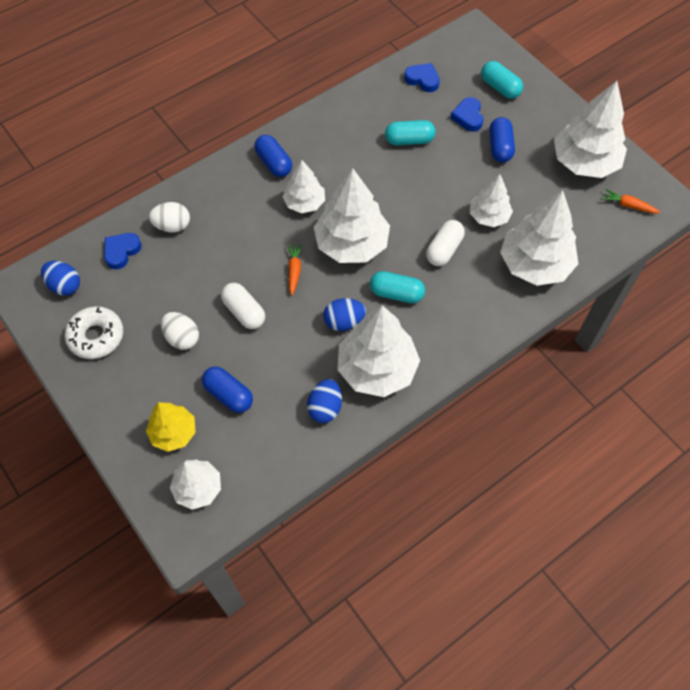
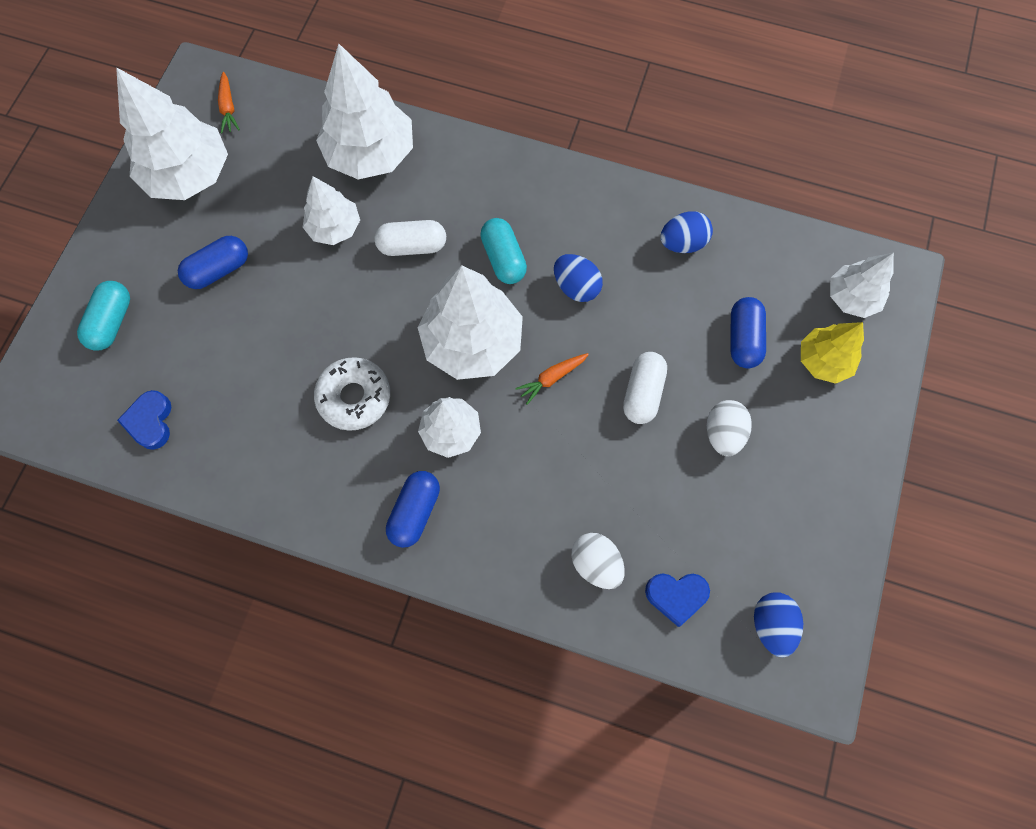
camera: 125 degrees left, 10 degrees up
white donut [65,306,123,359] -> white donut moved to [314,357,390,431]
white tree [338,305,420,397] -> none
turquoise capsule [385,120,435,145] -> none
blue heart [451,97,484,132] -> none

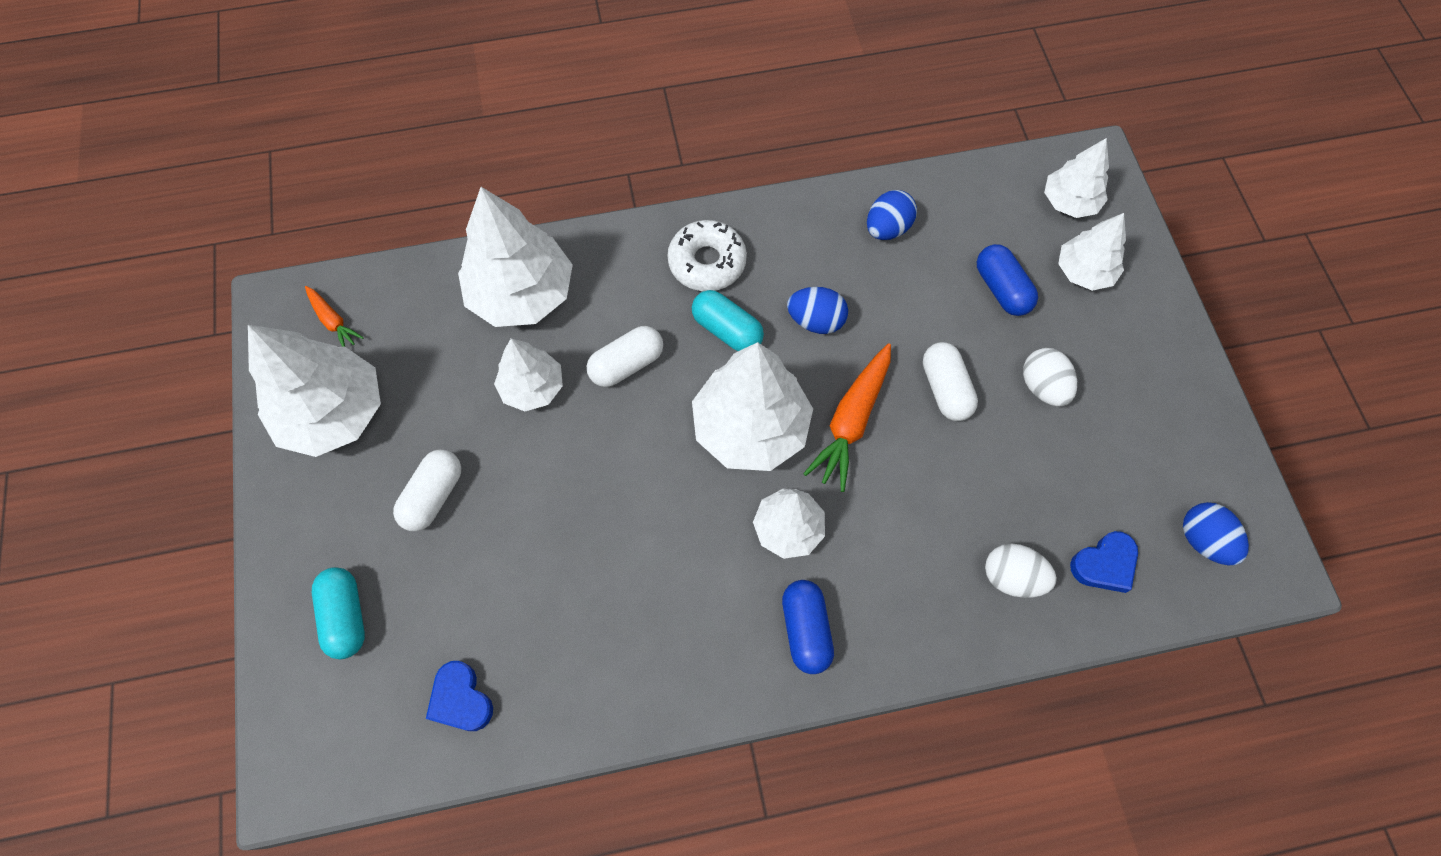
camera: 30 degrees left, 5 degrees down
blue capsule [178,236,248,289] -> white capsule [393,450,461,531]
white donut [314,357,390,431] -> white donut moved to [667,220,747,291]
orange carrot [515,353,589,405] -> orange carrot [803,343,891,492], size x1.81
yellow tree [801,322,864,384] -> white tree [1058,213,1126,291]

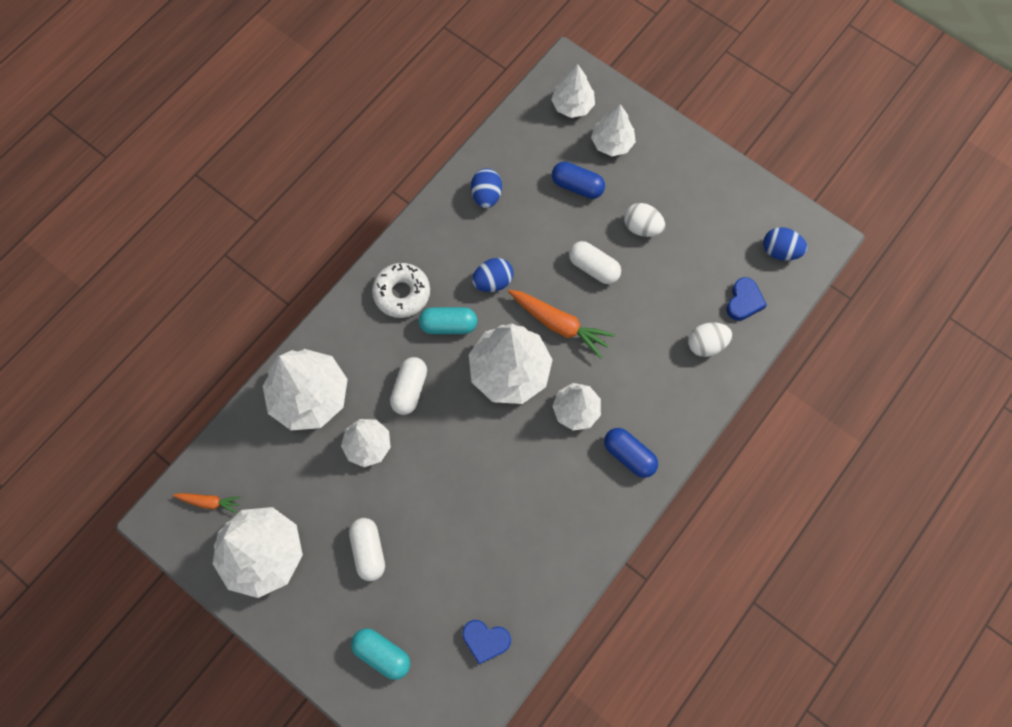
camera: 40 degrees left, 5 degrees up
orange carrot [803,343,891,492] -> orange carrot turned 45 degrees counterclockwise [508,290,615,359]

